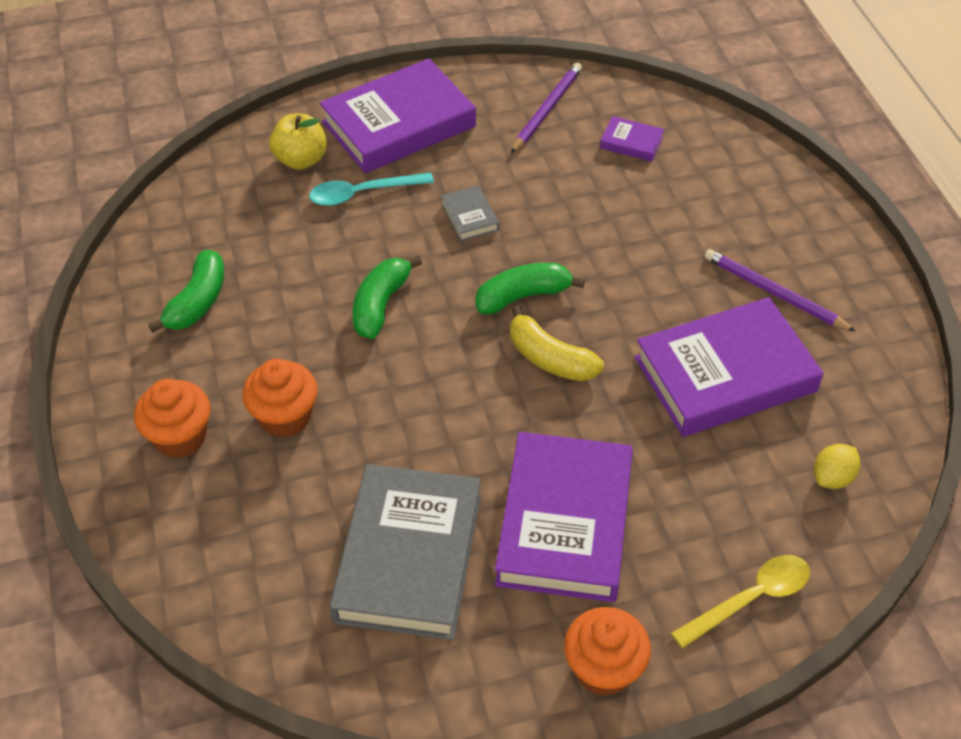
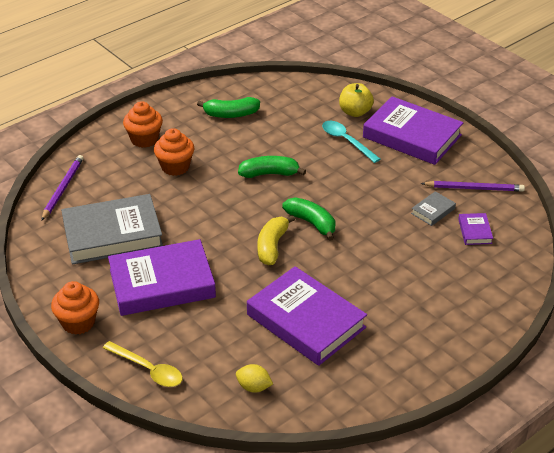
camera: 65 degrees right, 10 degrees down
grey book [441,185,499,241] -> grey book moved to [411,191,456,226]
purple pencil [704,249,856,332] -> purple pencil moved to [41,155,84,221]

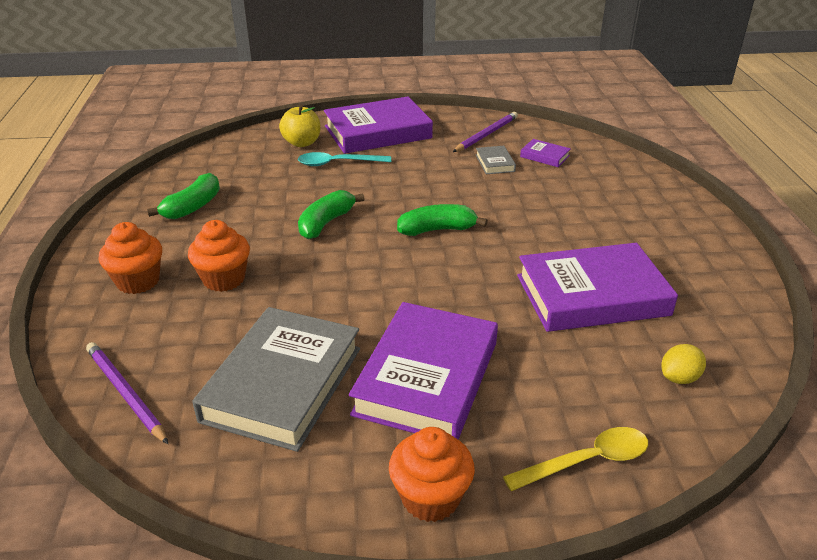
camera: 55 degrees left, 5 degrees down
yellow banana [257,215,295,265] -> none

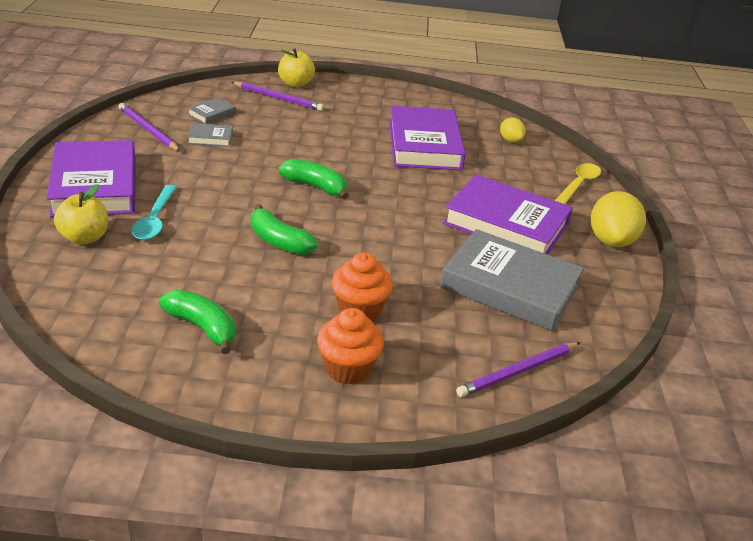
camera: 85 degrees left, 0 degrees up
orange cupcake [389,427,475,522] -> yellow lemon [591,191,646,247]
green banana [397,204,488,236] -> green banana turned 120 degrees clockwise [279,159,349,199]
yellow spoon [503,427,648,491] -> yellow spoon turned 45 degrees clockwise [555,163,601,204]
purple book [520,139,571,167] -> grey book [188,97,236,124]
none -> purple pencil [232,82,324,111]
none -> yellow apple [278,48,315,87]

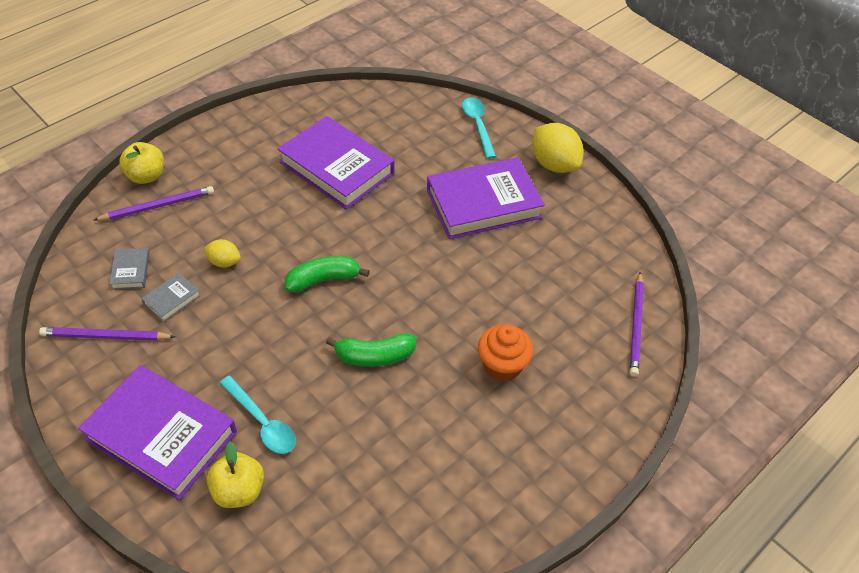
camera: 45 degrees left, 15 degrees up
green banana [159,290,236,354] -> none
orange cupcake [317,308,384,385] -> none
grey book [440,229,584,331] -> none
yellow lemon [500,117,526,142] -> yellow lemon moved to [204,239,241,268]
yellow spoon [555,163,601,204] -> turquoise spoon [462,98,496,159]

